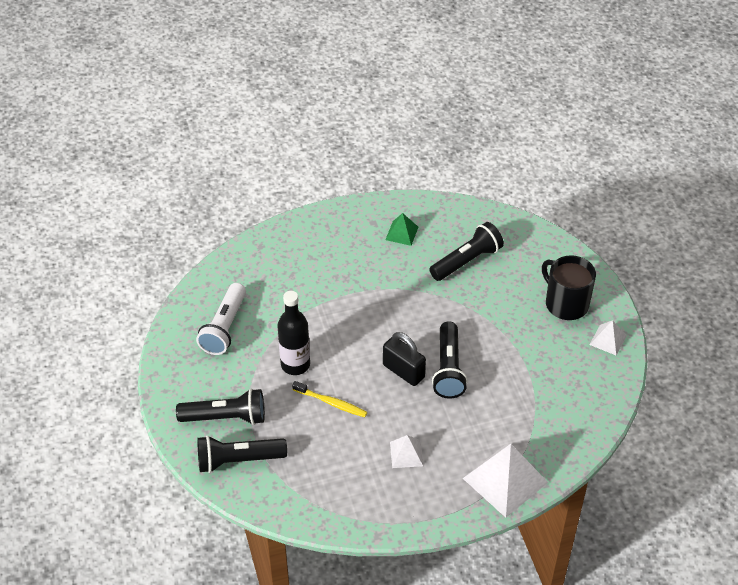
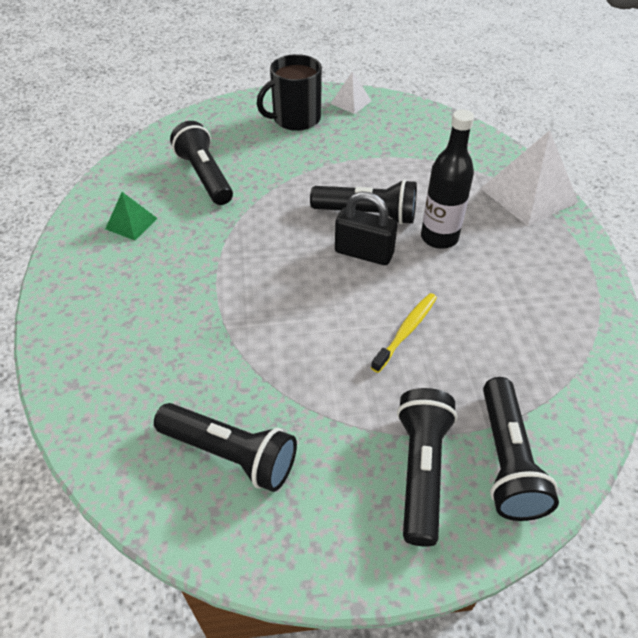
camera: 80 degrees left, 0 degrees up
white flashlight [196,283,246,355] -> black flashlight [154,403,297,492]
black bottle [278,291,310,375] -> black bottle moved to [421,109,474,249]
black padlock [383,332,426,386] -> black padlock turned 60 degrees clockwise [335,192,397,265]
white pyramid [390,435,423,468] -> none

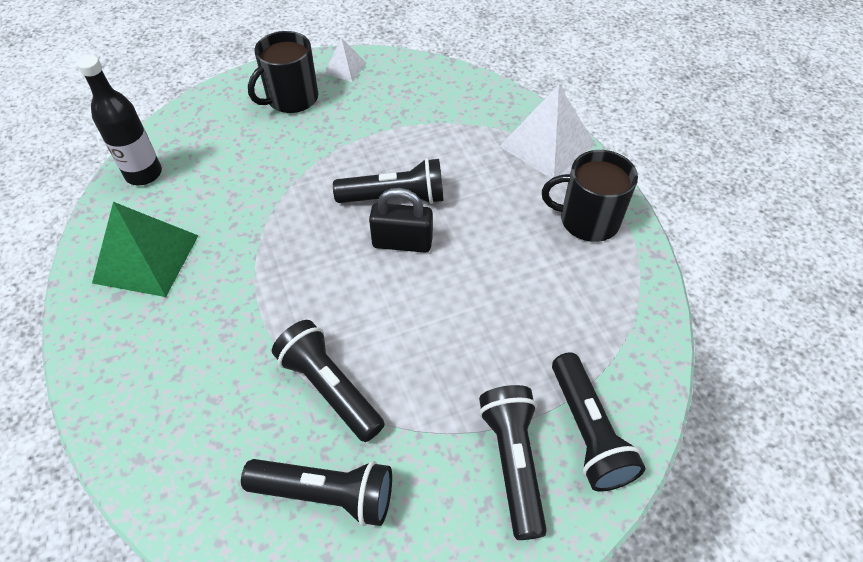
camera: 15 degrees left, 5 degrees up
green pyramid [105,192,158,240] -> green pyramid [92,202,198,297], size x1.93
black flashlight [170,121,233,205] -> black flashlight moved to [272,320,385,442]
yellow toothbrush [371,293,437,373] -> none
black bottle [421,109,474,249] -> black bottle moved to [77,55,162,185]
none -> black mug [542,150,638,242]

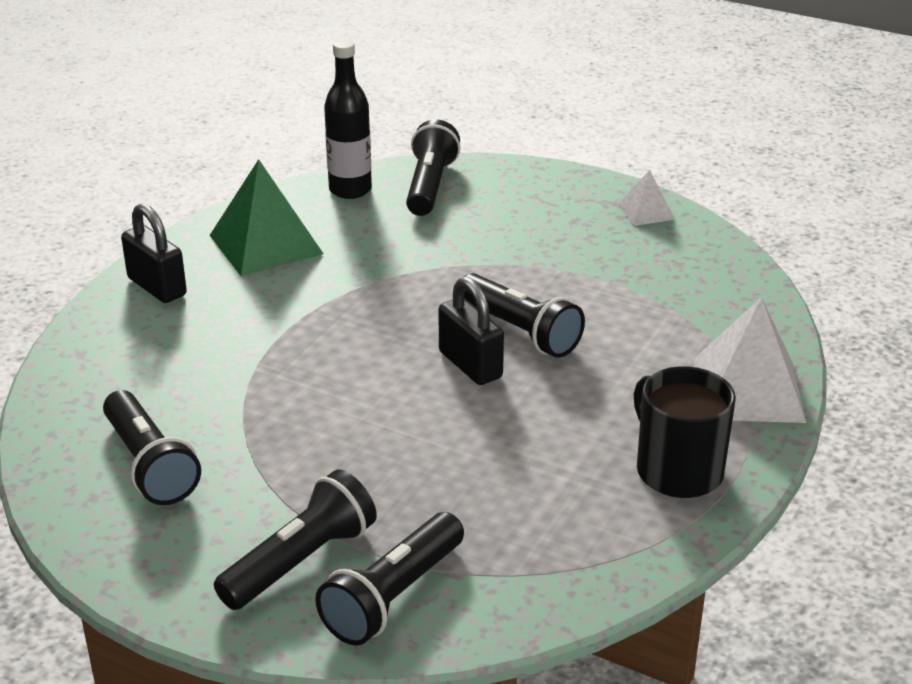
camera: 50 degrees right, 20 degrees down
black mug [248,31,318,113] -> none
black flashlight [272,320,385,442] -> black flashlight moved to [406,119,460,216]
none -> black padlock [121,203,187,303]

